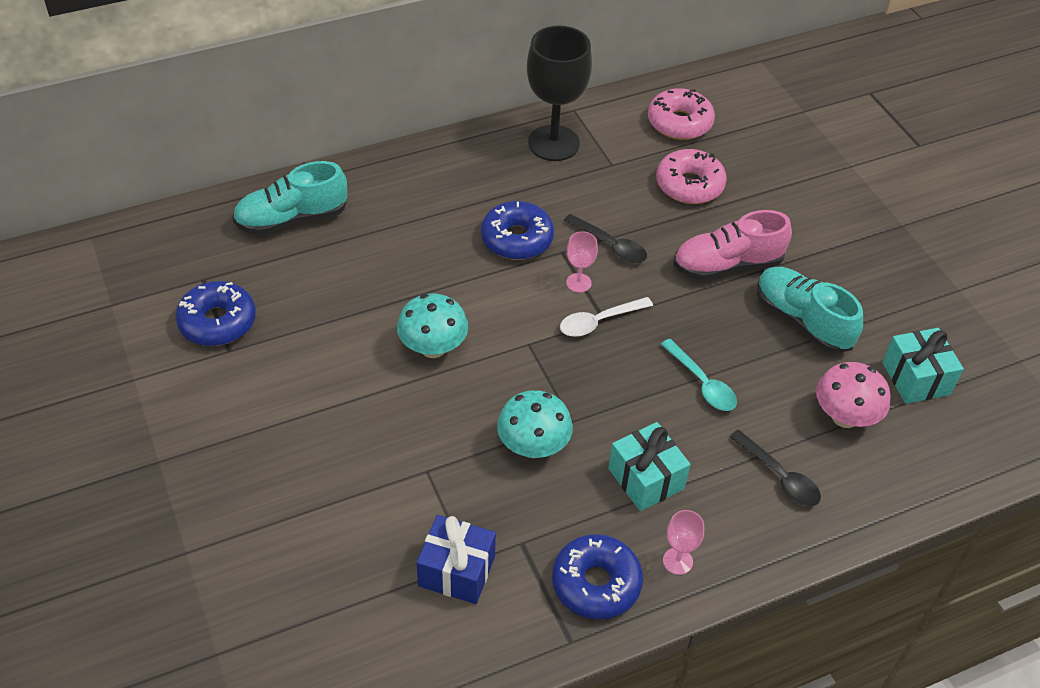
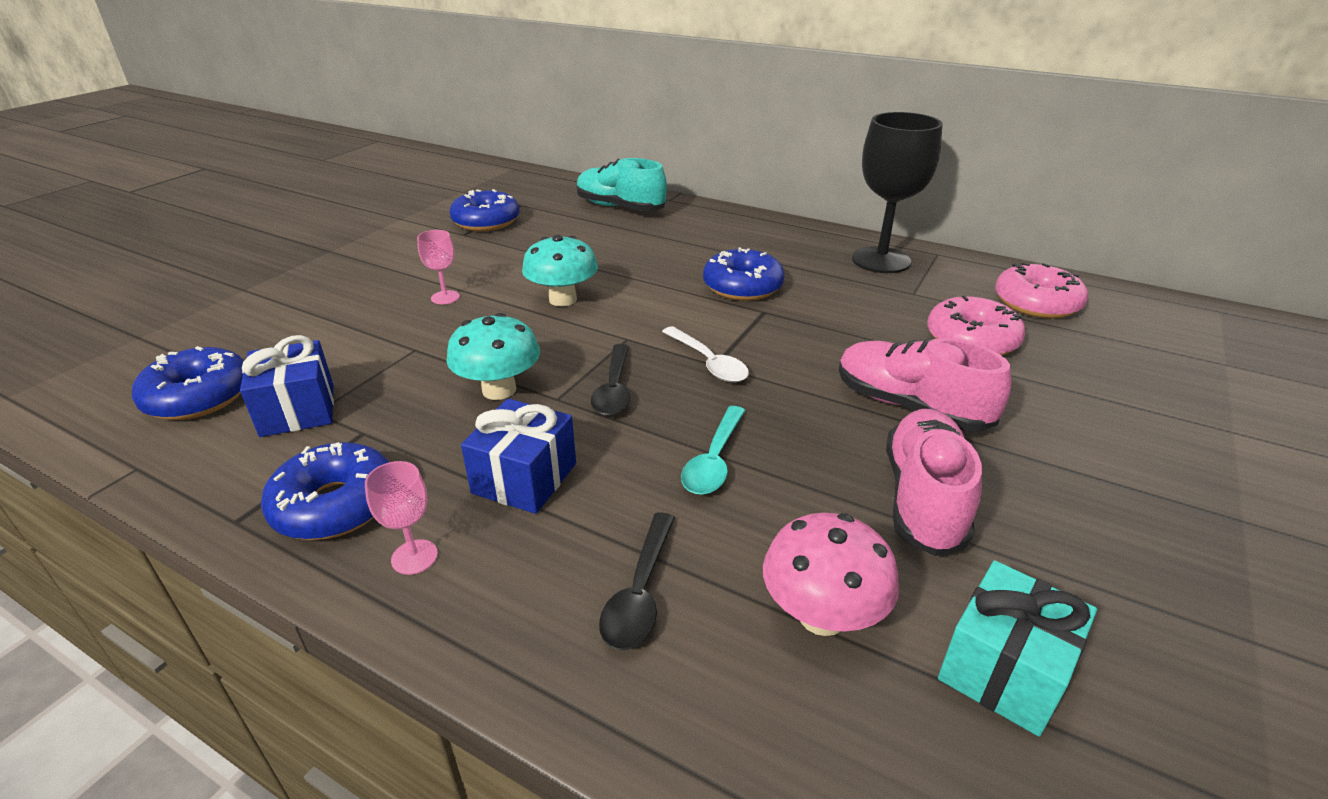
camera: 55 degrees right, 15 degrees down
white spoon [560,297,653,337] -> white spoon turned 150 degrees counterclockwise [662,326,749,382]
black spoon [564,214,647,263] -> black spoon moved to [591,344,630,416]
pink goblet [566,231,598,293] -> pink goblet moved to [417,230,460,304]
turquoise gift [608,422,691,511] -> blue gift [461,399,576,514]
turquoise shoe [757,267,863,353] -> pink shoe [886,409,982,556]
none -> blue donut [132,346,244,420]

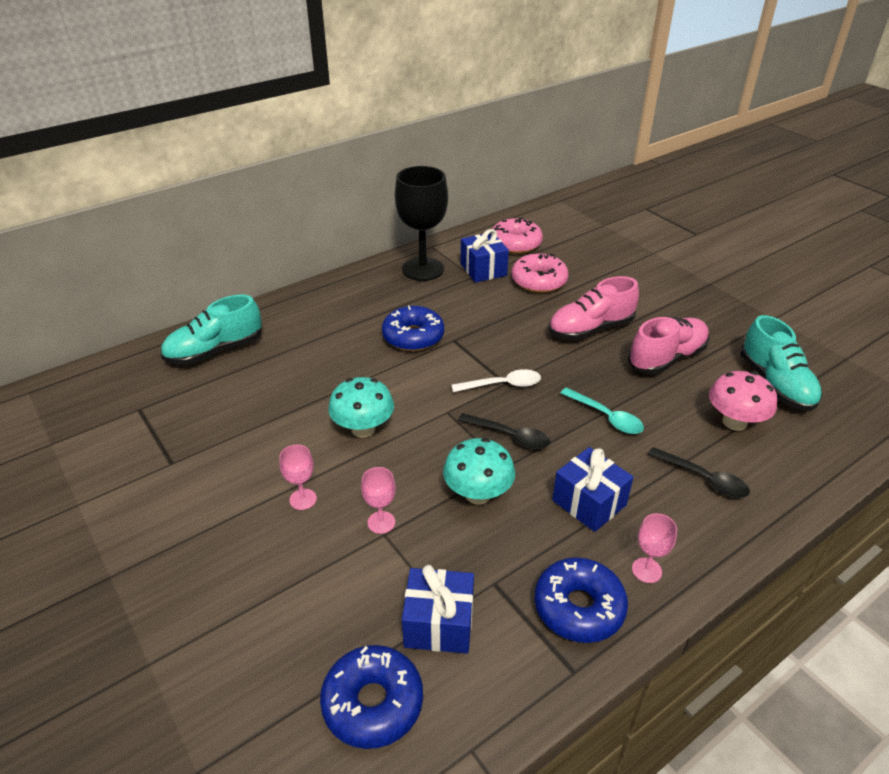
camera: 65 degrees left, 5 degrees up
blue donut [449,189,520,231] -> none
pink shoe [886,409,982,556] -> pink shoe turned 105 degrees clockwise [628,317,709,374]
turquoise gift [938,560,1097,737] -> turquoise shoe [740,315,822,411]
none -> pink goblet [361,467,396,534]
none -> blue gift [461,229,509,283]

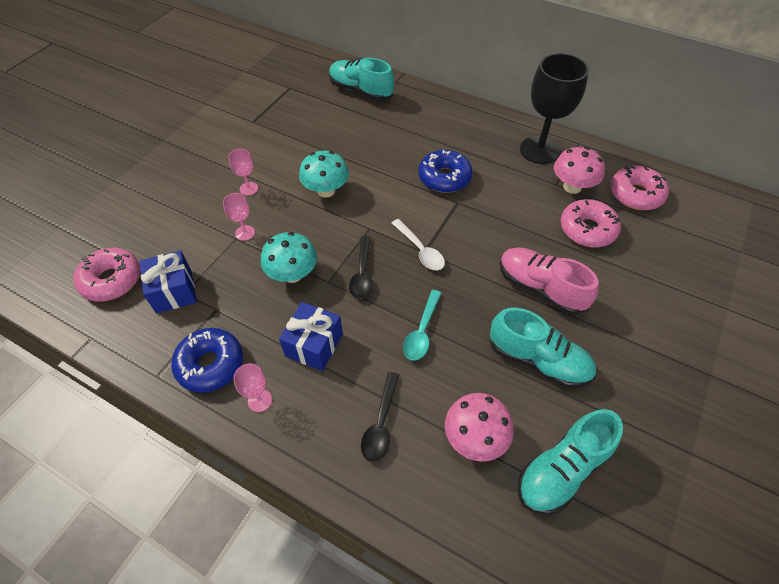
camera: 65 degrees right, 15 degrees up
blue donut [320,645,423,749] -> pink donut [74,248,140,302]
blue gift [461,229,509,283] -> pink mushroom [554,147,605,194]
pink shoe [628,317,709,374] -> turquoise shoe [490,307,596,388]

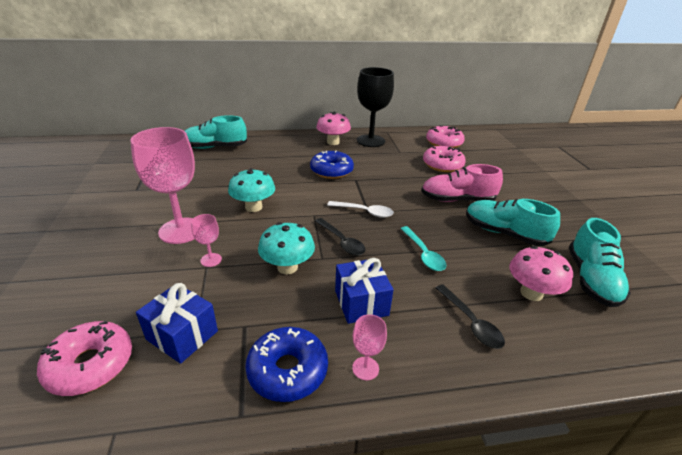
camera: 40 degrees left, 20 degrees down
pink goblet [229,148,258,196] -> pink goblet [131,127,195,244], size x2.25
turquoise shoe [490,307,596,388] -> turquoise shoe turned 135 degrees counterclockwise [466,199,560,246]
pink mushroom [554,147,605,194] -> pink mushroom moved to [316,112,351,145]

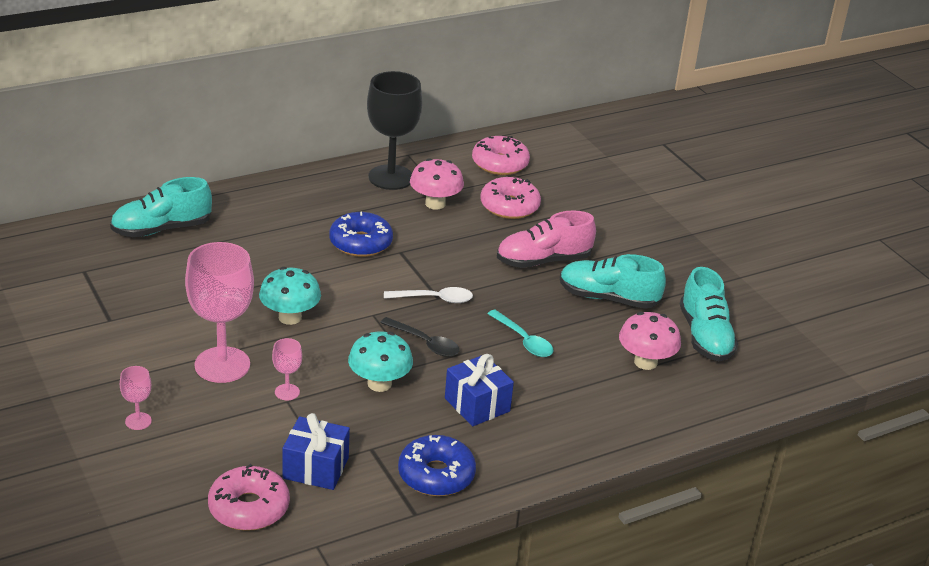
camera: 20 degrees left, 0 degrees up
pink mushroom [316,112,351,145] -> pink mushroom moved to [410,158,464,210]
pink goblet [352,314,387,380] -> pink goblet moved to [120,366,152,430]
black spoon [436,284,505,349] -> none

